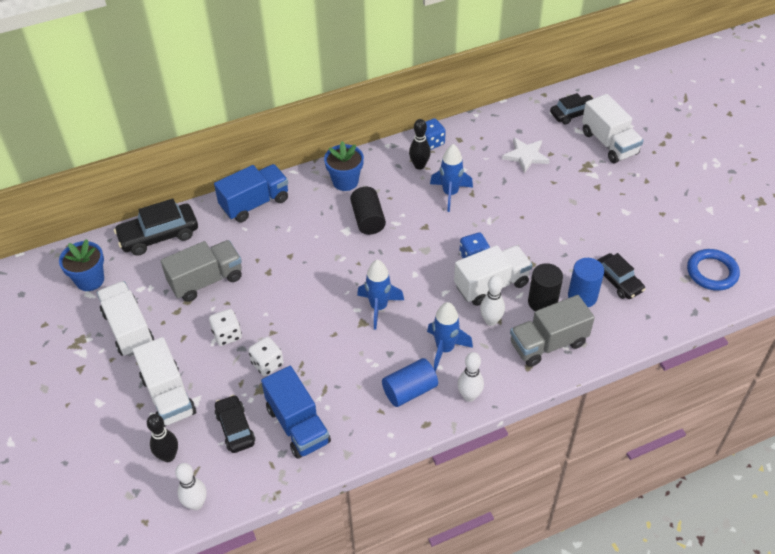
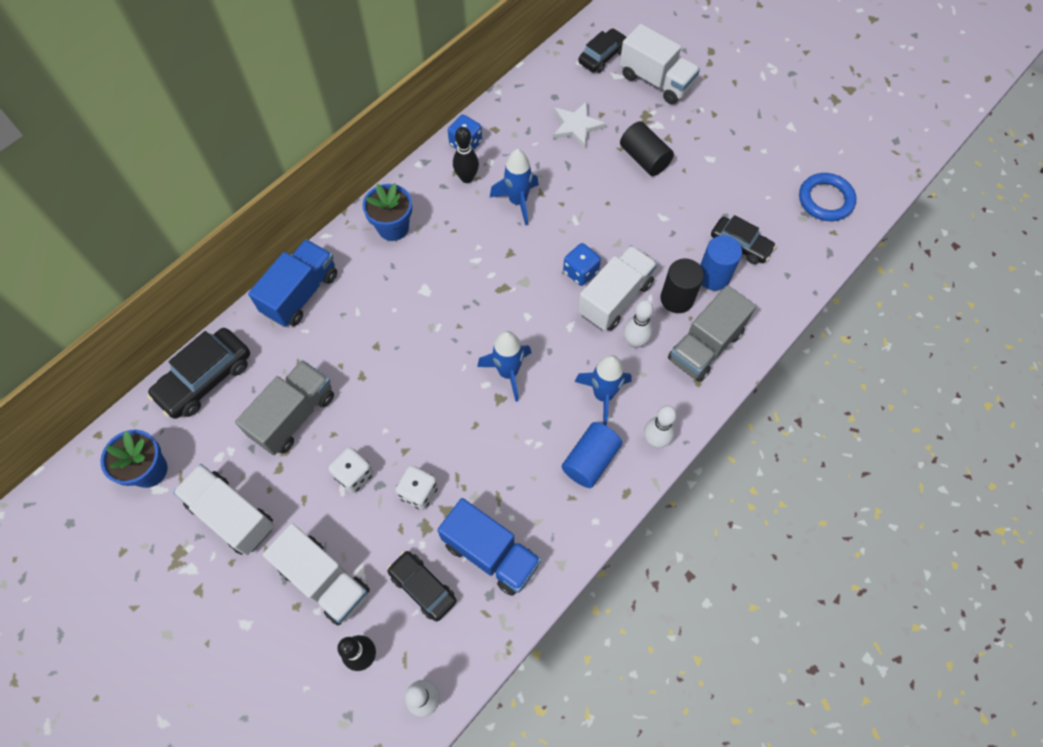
camera: 25 degrees left, 15 degrees up
black cylinder [350,187,386,235] -> black cylinder moved to [620,121,674,176]

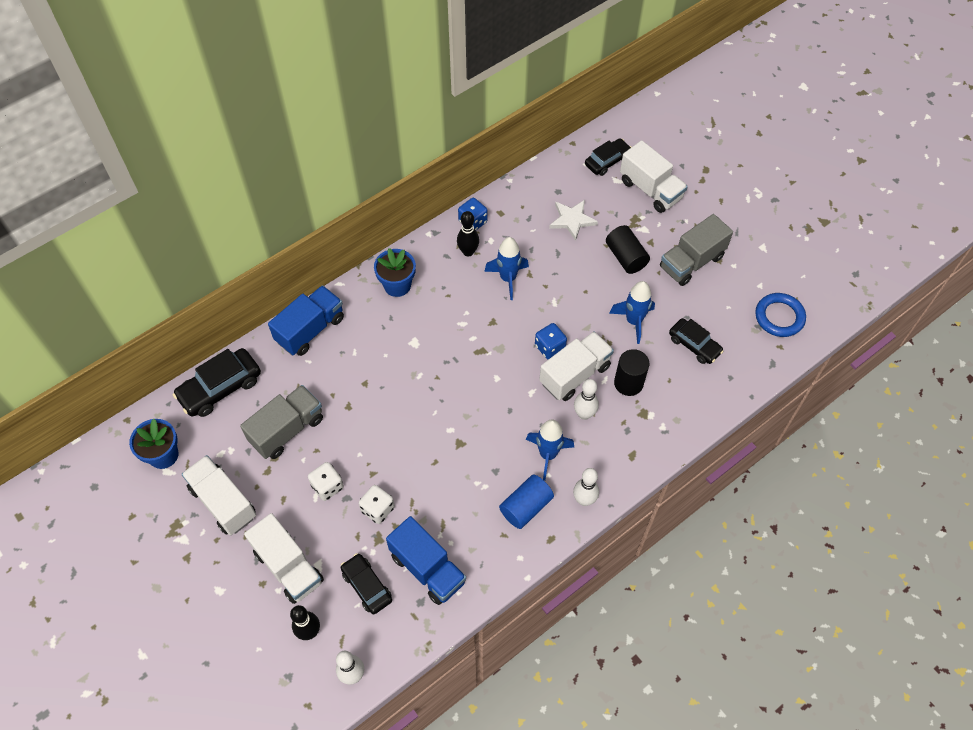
camera: 10 degrees right, 5 degrees down
blue rocket [477,331,531,402] -> blue rocket moved to [609,281,655,344]
grey truck [668,285,756,382] -> grey truck moved to [660,214,733,286]
blue cylinder [700,235,742,290] -> none

